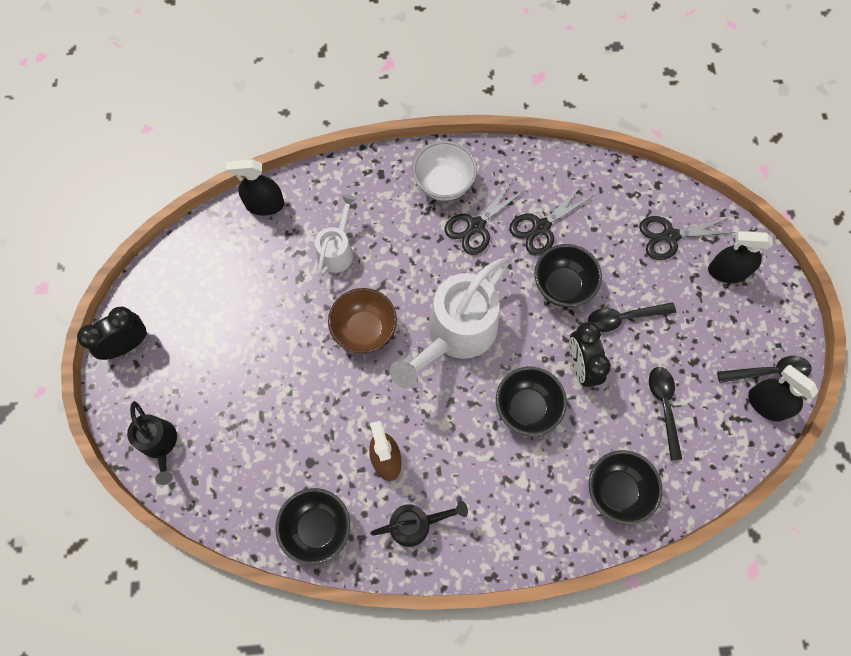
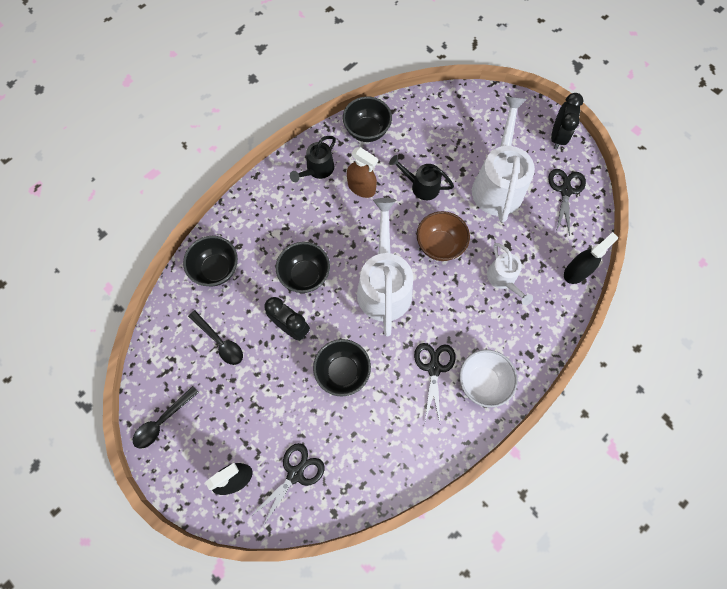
camera: 140 degrees right, 0 degrees up
black watering can [127,401,177,485] -> black watering can moved to [389,155,454,200]
black scissors [509,185,593,256] -> black scissors moved to [548,169,586,236]
black spoon [588,302,676,332] -> none
black spray bottle [748,365,818,422] -> none
none -> white watering can [472,97,535,223]

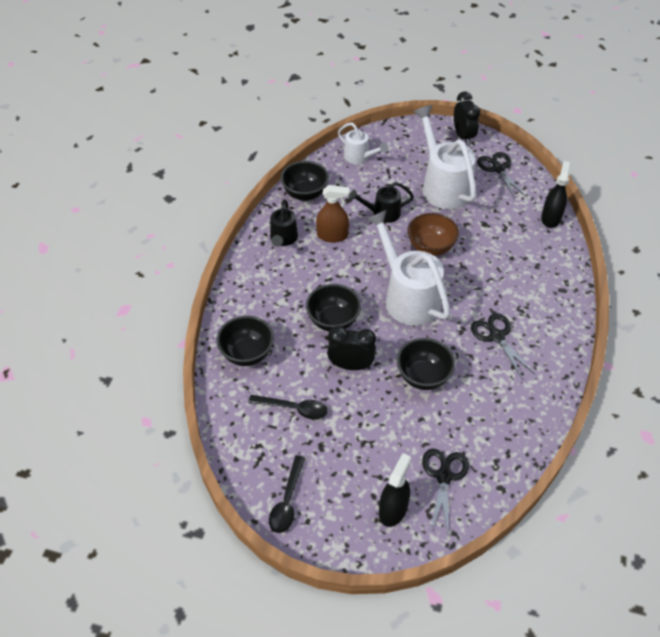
camera: 30 degrees left, 20 degrees down
white bowl [459,350,518,408] -> none
white watering can [487,243,533,305] -> white watering can moved to [338,123,388,164]

